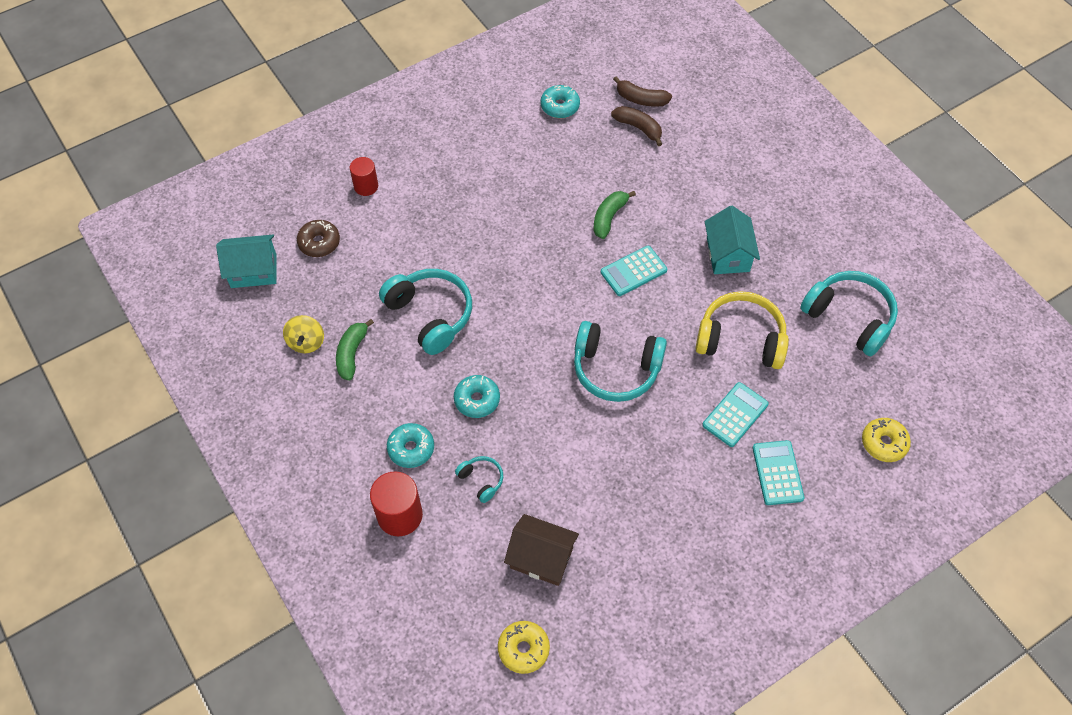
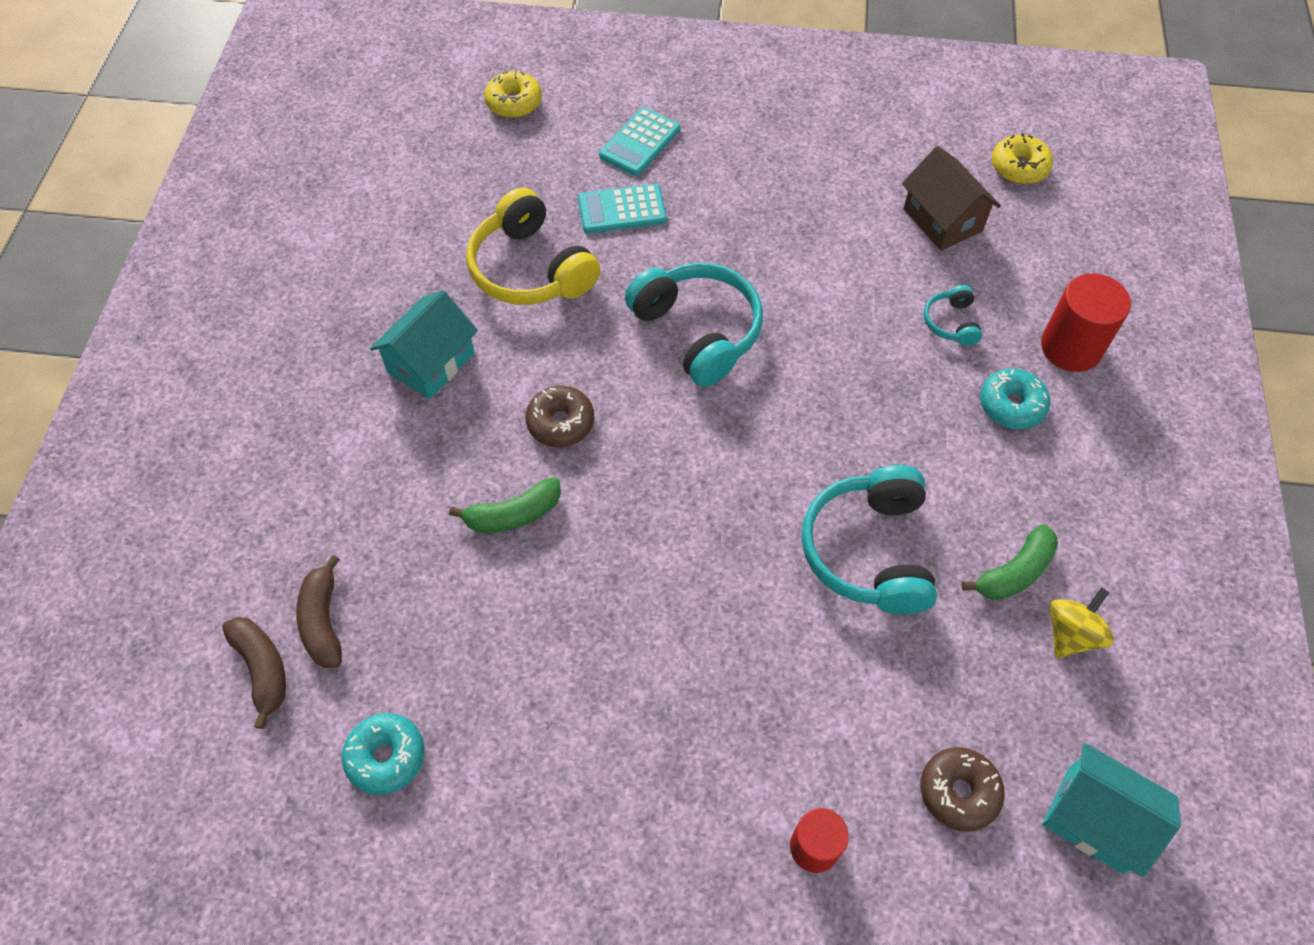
camera: 140 degrees left, 0 degrees up
turquoise donut [454,375,500,418] -> none
turquoise calculator [601,246,667,296] -> brown donut [525,385,594,447]
turquoise headphones [800,271,898,356] -> none

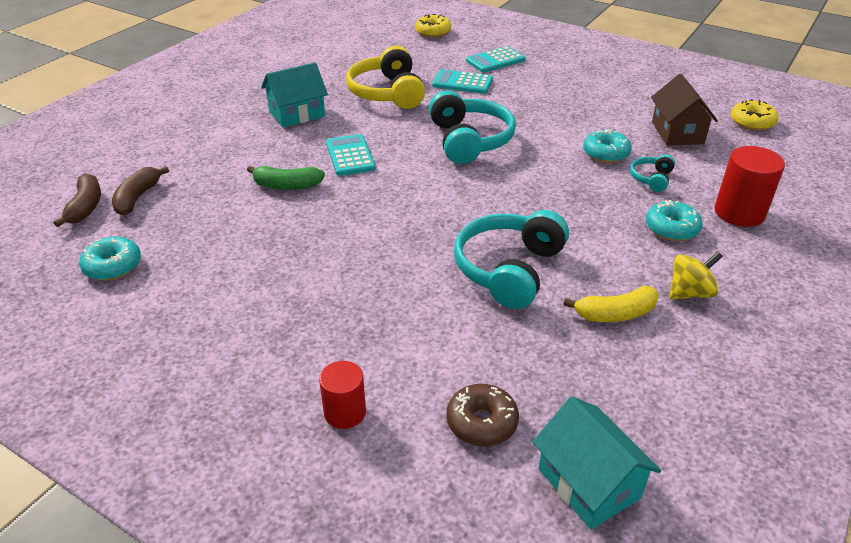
camera: 25 degrees right, 20 degrees down
brown donut [525,385,594,447] -> turquoise calculator [326,134,376,176]
green banana [961,524,1058,600] -> yellow banana [563,286,659,322]
yellow spinning top [1049,588,1114,658] -> yellow spinning top moved to [669,252,723,300]
none -> turquoise donut [583,129,632,163]

